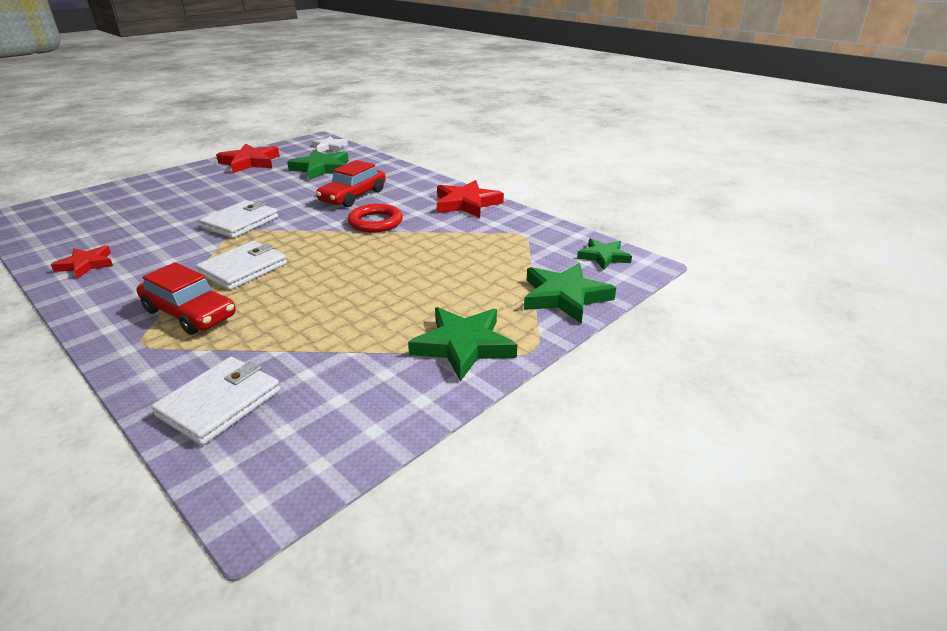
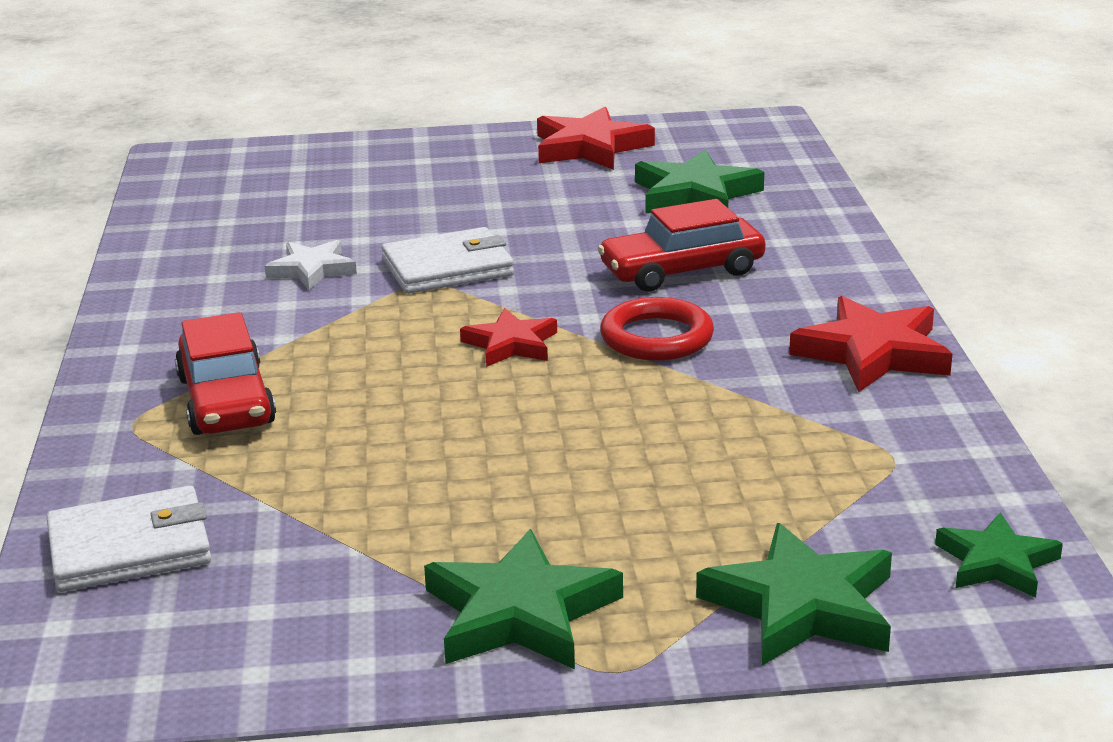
camera: 40 degrees right, 5 degrees down
red star [51,245,113,279] -> red star moved to [460,308,557,367]
white wallet [196,241,287,290] -> none
white star [312,136,348,152] -> white star moved to [265,240,357,290]

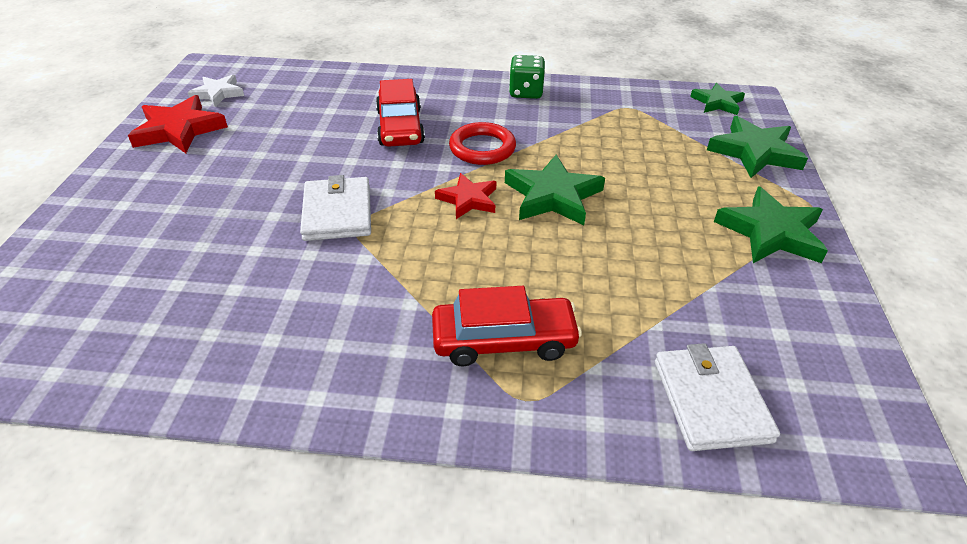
camera: 80 degrees left, 15 degrees up
white star [265,240,357,290] -> white star moved to [188,75,244,107]
green star [635,149,764,214] -> green star moved to [505,155,605,225]
red star [789,296,952,392] -> green dice [509,55,545,99]

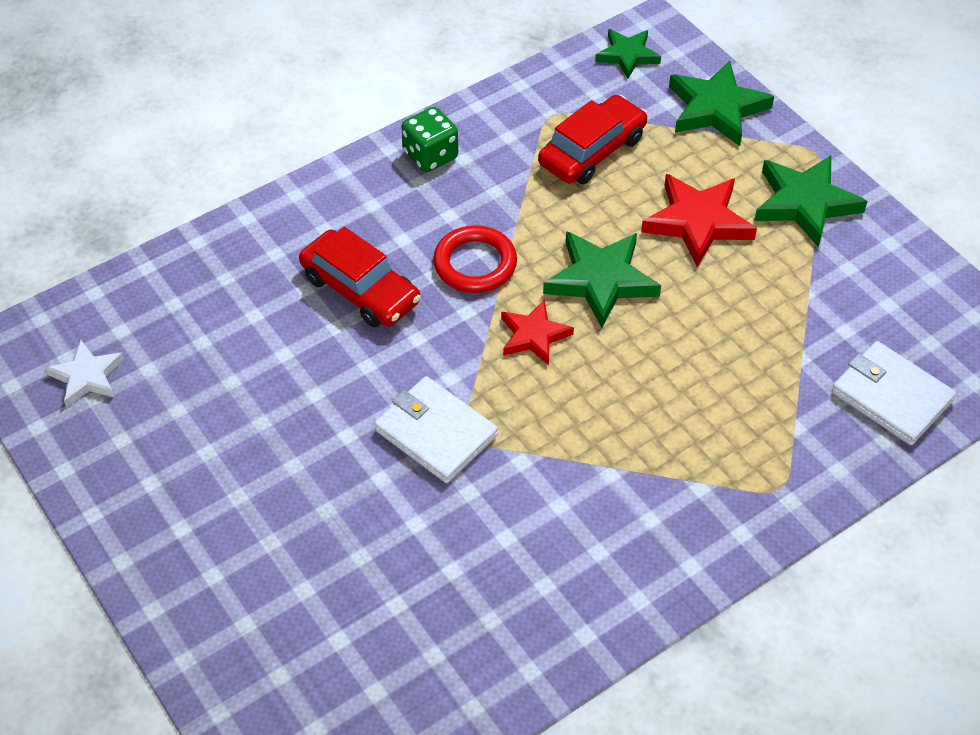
camera: 40 degrees left, 10 degrees up
red star [128,95,228,153] -> red star moved to [641,174,757,267]
red car [432,286,582,367] -> red car moved to [538,95,648,184]

